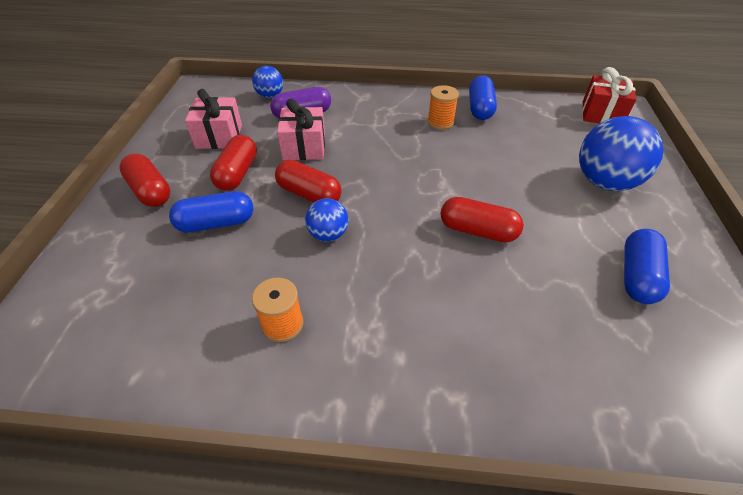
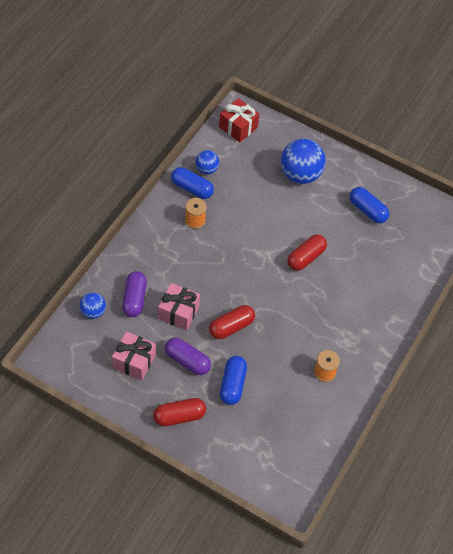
camera: 70 degrees left, 10 degrees up
red capsule [210,135,257,191] -> purple capsule [165,338,211,375]
blue ball [305,198,349,242] -> blue ball moved to [195,150,219,174]

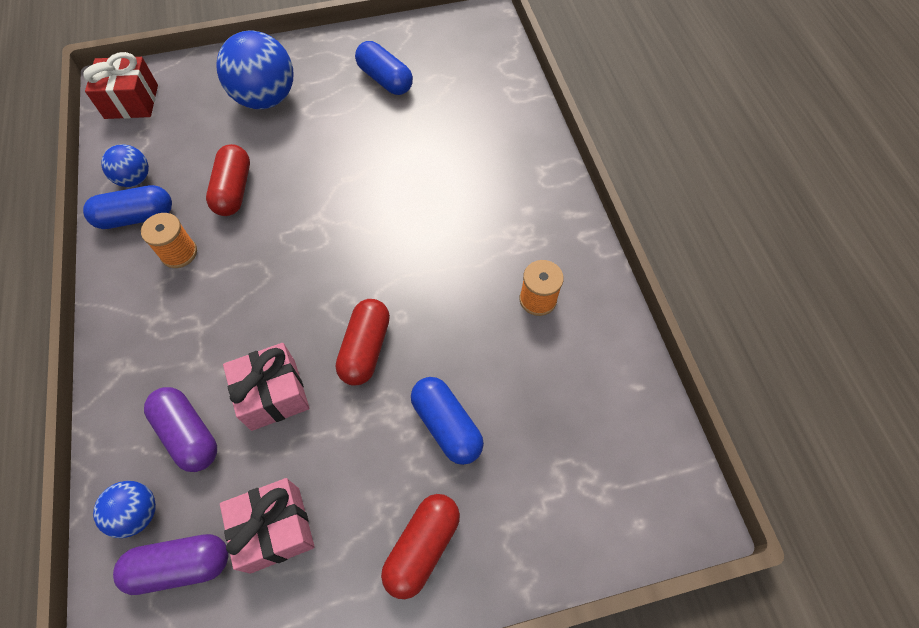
camera: 40 degrees left, 5 degrees up
purple capsule [165,338,211,375] -> purple capsule moved to [113,534,228,595]
red capsule [287,234,327,271] -> red capsule moved to [206,144,250,216]
blue capsule [350,187,389,223] -> blue capsule turned 45 degrees clockwise [355,41,413,95]

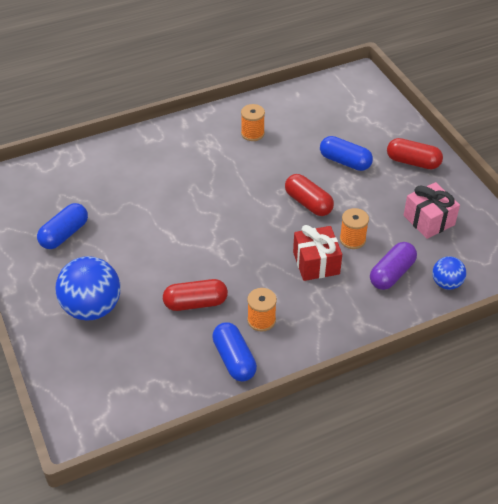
camera: 100 degrees left, 15 degrees down
red gift [83,52,158,119] -> red gift moved to [293,225,342,281]
blue ball [101,144,149,187] -> none
purple capsule [113,534,228,595] -> none
pink gift [223,343,309,431] -> orange spool [340,208,369,249]
red capsule [336,299,390,386] -> red capsule turned 45 degrees clockwise [285,174,334,216]
blue capsule [411,377,484,465] -> blue capsule turned 75 degrees clockwise [320,136,373,171]

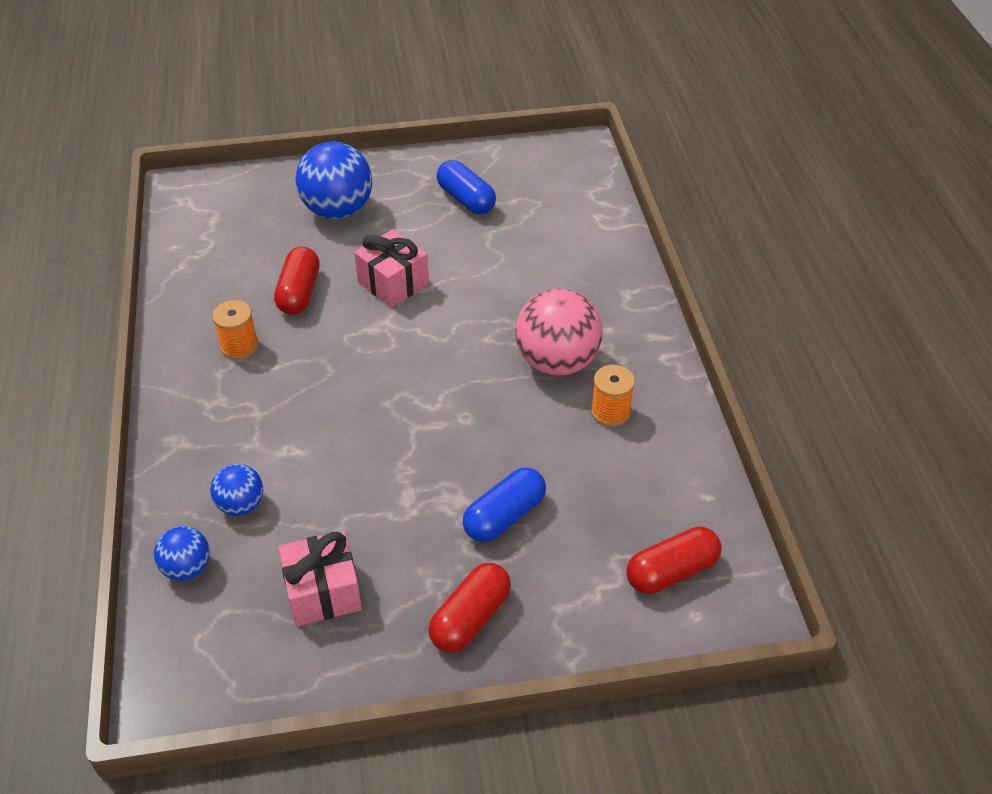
camera: 105 degrees right, 0 degrees up
blue capsule [212,322,257,382] -> none
red capsule [285,174,334,216] -> red capsule moved to [627,526,722,594]
red gift [293,225,342,281] -> none
orange spool [340,208,369,249] -> none
purple capsule [370,242,417,290] -> blue ball [210,464,263,515]
none -> pink gift [354,229,429,308]
none -> pink ball [515,288,602,376]

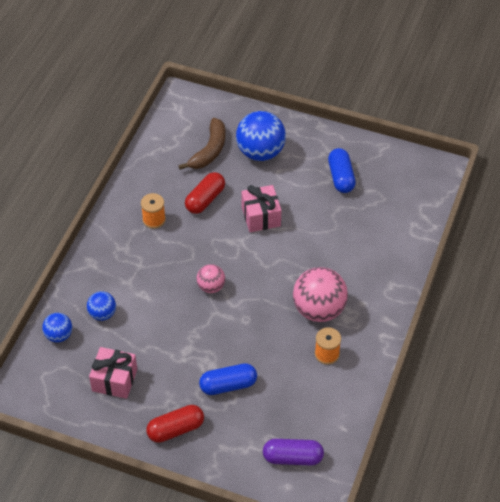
camera: 30 degrees right, 5 degrees up
red capsule [627,526,722,594] -> purple capsule [263,439,324,465]
none -> brown banana [178,118,225,170]
none -> pink ball [197,264,225,293]

